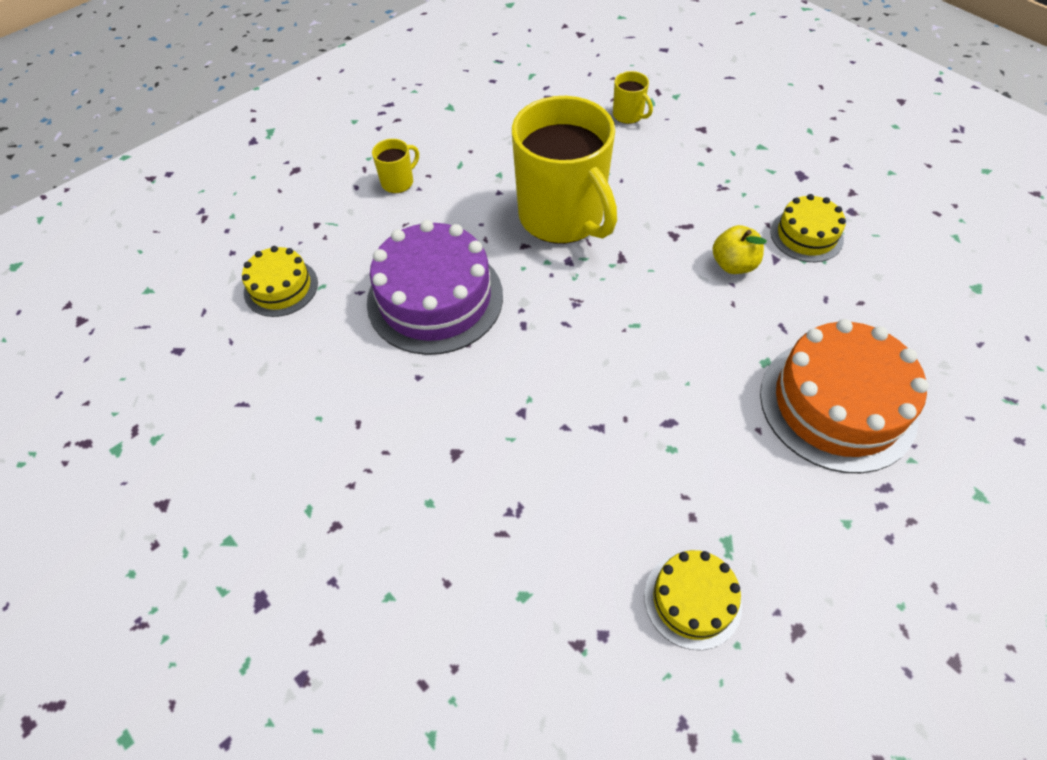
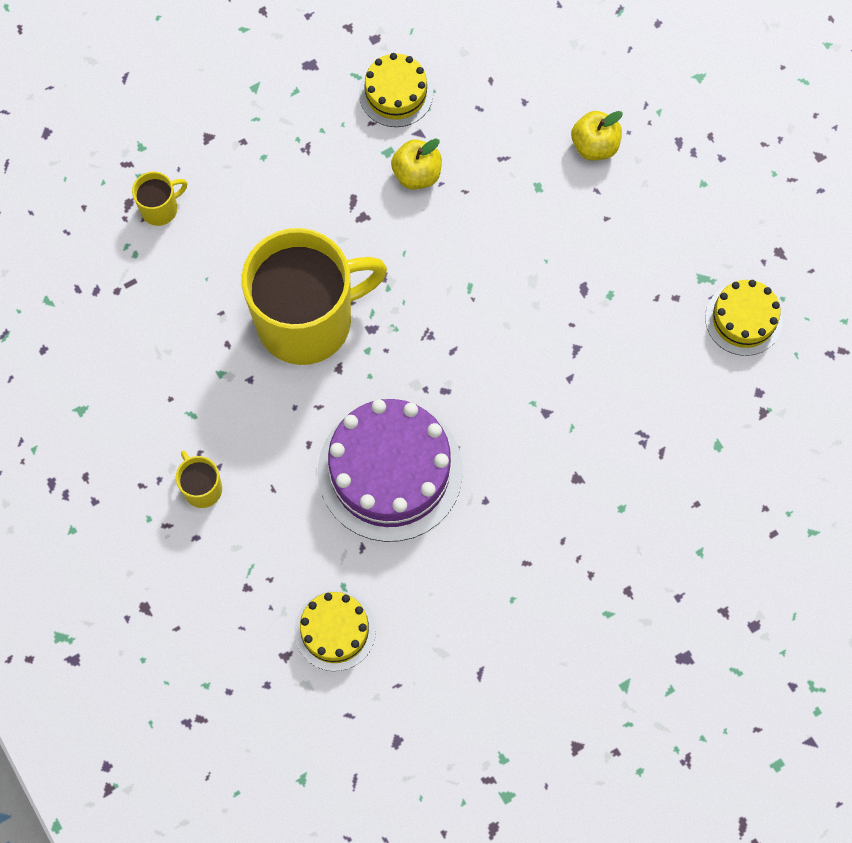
camera: 80 degrees left, 15 degrees up
orange cake [760,319,929,473] -> yellow apple [571,111,623,160]

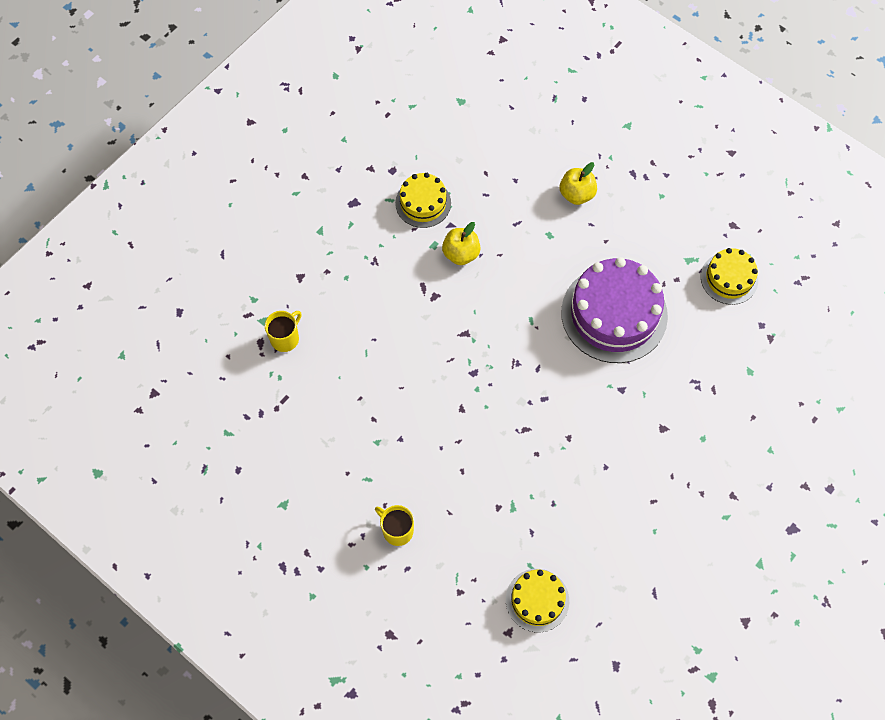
camera: 20 degrees left, 5 degrees down
yellow mug [242,228,387,365] -> none
purple cake [318,399,463,542] -> purple cake moved to [561,257,668,363]

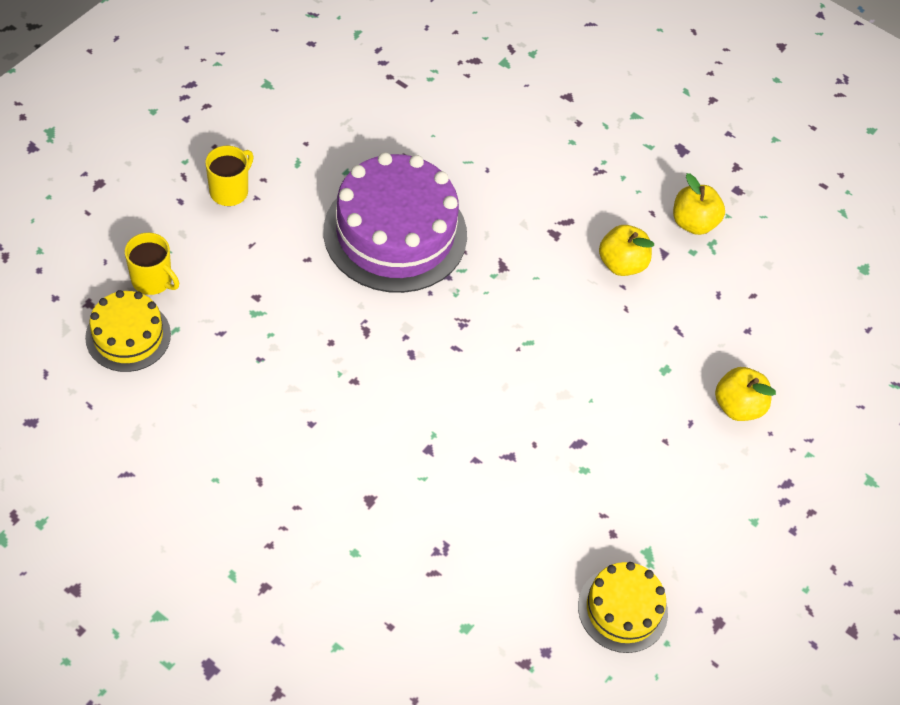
camera: 80 degrees right, 10 degrees down
yellow mug [265,311,301,352] -> yellow mug moved to [125,233,179,295]
yellow cake [395,173,451,228] -> yellow apple [673,173,725,235]
purple cake [561,257,668,363] -> purple cake moved to [323,152,467,293]

